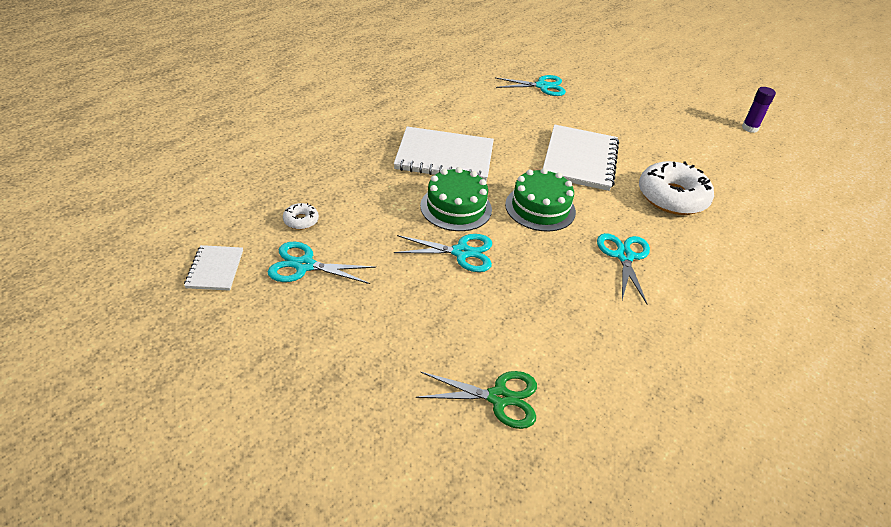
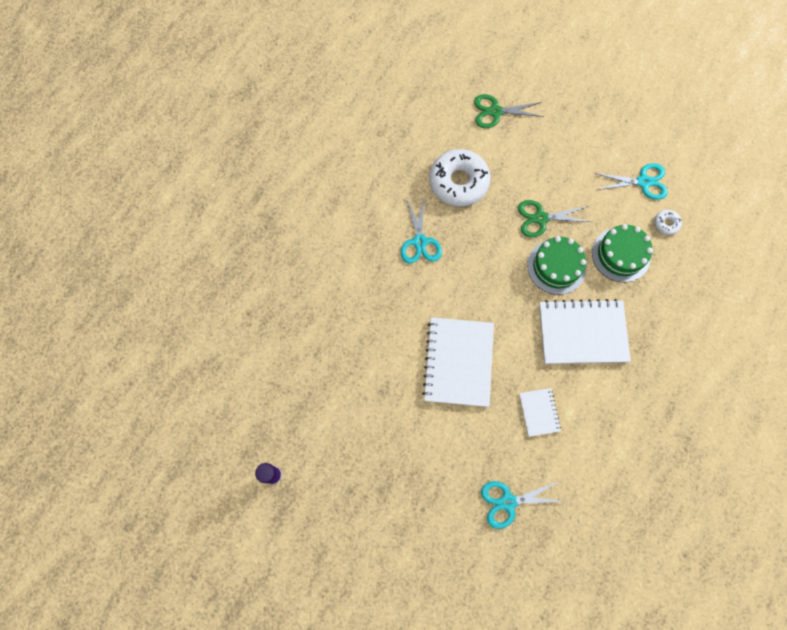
camera: 175 degrees right, 30 degrees up
white notebook [184,245,243,291] -> white notebook moved to [519,388,561,437]
turquoise scissors [394,234,492,272] -> green scissors [518,200,591,237]
green cake [505,168,576,232] -> green cake moved to [592,224,653,282]
white donut [639,161,714,215] -> white donut moved to [429,149,491,207]

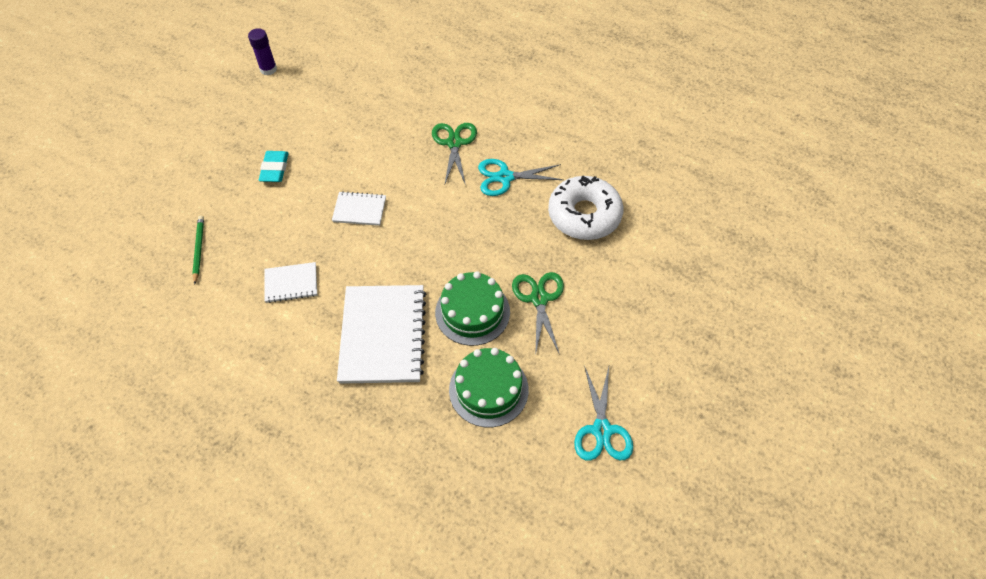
camera: 90 degrees right, 15 degrees down
white notebook [422,317,494,407] -> white notebook [332,191,386,226], size x0.50
green scissors [474,94,544,128] -> green scissors moved to [432,123,477,185]
turquoise scissors [481,481,563,529] -> green pencil [192,216,204,285]
white donut [654,210,682,235] -> none
none -> turquoise eraser [259,151,289,182]

